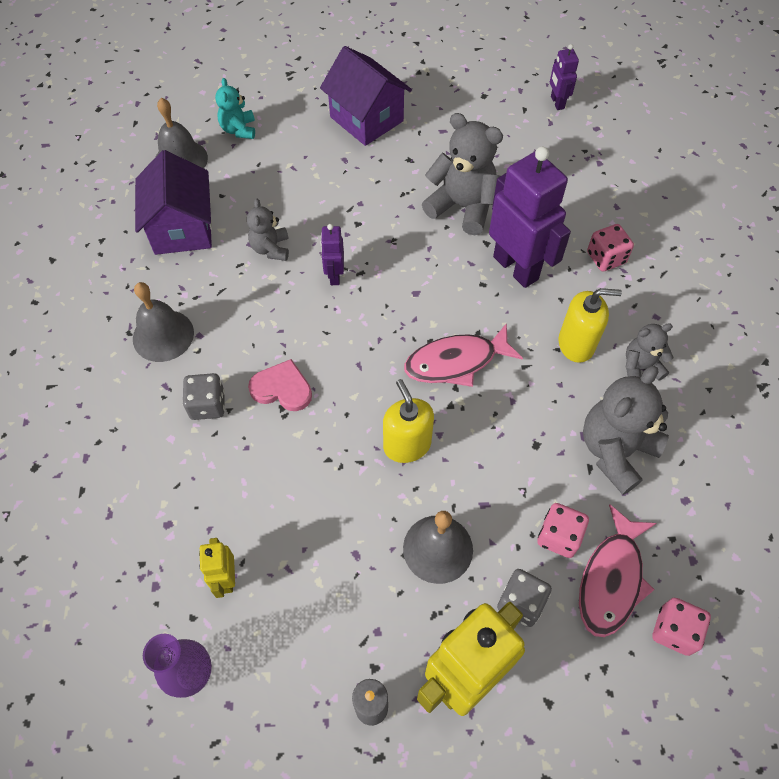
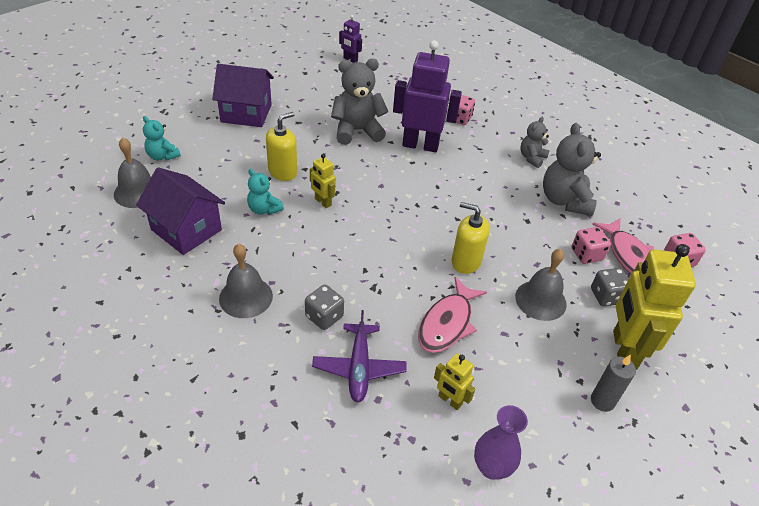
camera: 45 degrees left, 15 degrees down
grey teddy bear [247,198,289,261] -> turquoise teddy bear [247,169,284,215]
pink heart [248,359,312,411] -> none
purple robot [320,224,344,285] -> yellow robot [310,153,336,208]
pink fish [404,323,523,387] -> pink fish moved to [418,277,487,353]
yellow soap dispenser [559,288,622,363] -> yellow soap dispenser moved to [266,112,297,181]
none -> purple plane [312,310,406,403]

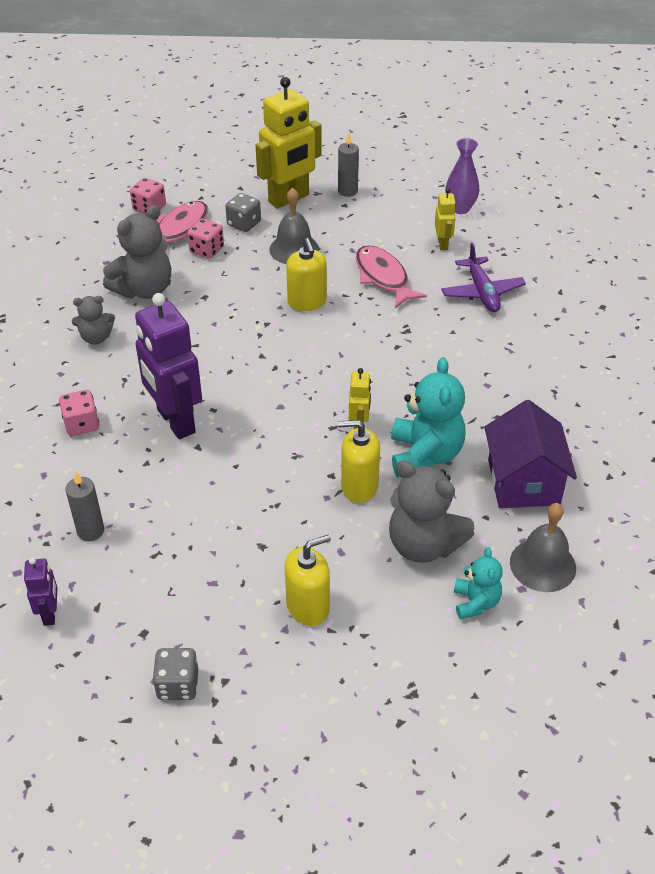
camera: 130 degrees left, 0 degrees up
purple house [212,64,274,127] -> yellow soap dispenser [285,534,331,626]
grey bell [219,244,273,318] -> none
turquoise teddy bear [247,169,284,215] -> turquoise teddy bear [391,357,466,478], size x1.77
grey dice [305,285,344,330] -> grey dice moved to [153,648,198,700]
purple plane [312,310,406,403] -> purple plane turned 120 degrees clockwise [441,243,526,312]
grey teddy bear [331,59,388,145] -> grey teddy bear moved to [389,460,474,563]
pink fish [418,277,487,353] -> pink fish turned 105 degrees counterclockwise [356,245,427,308]
none -> grey candle [65,472,104,541]

